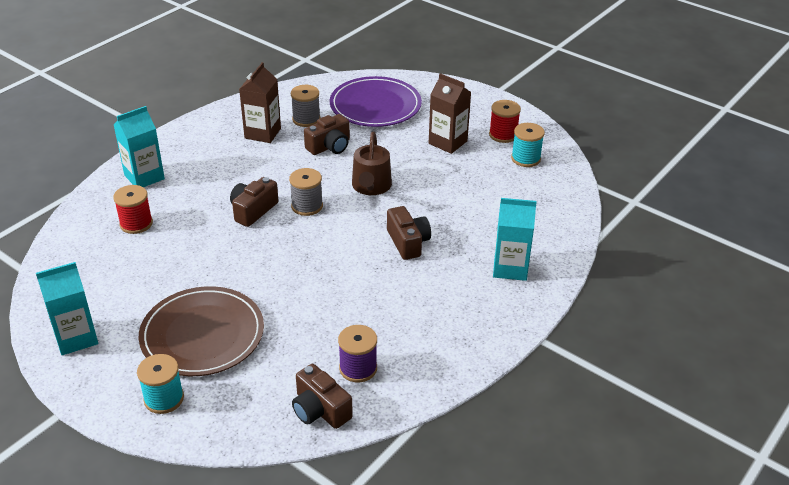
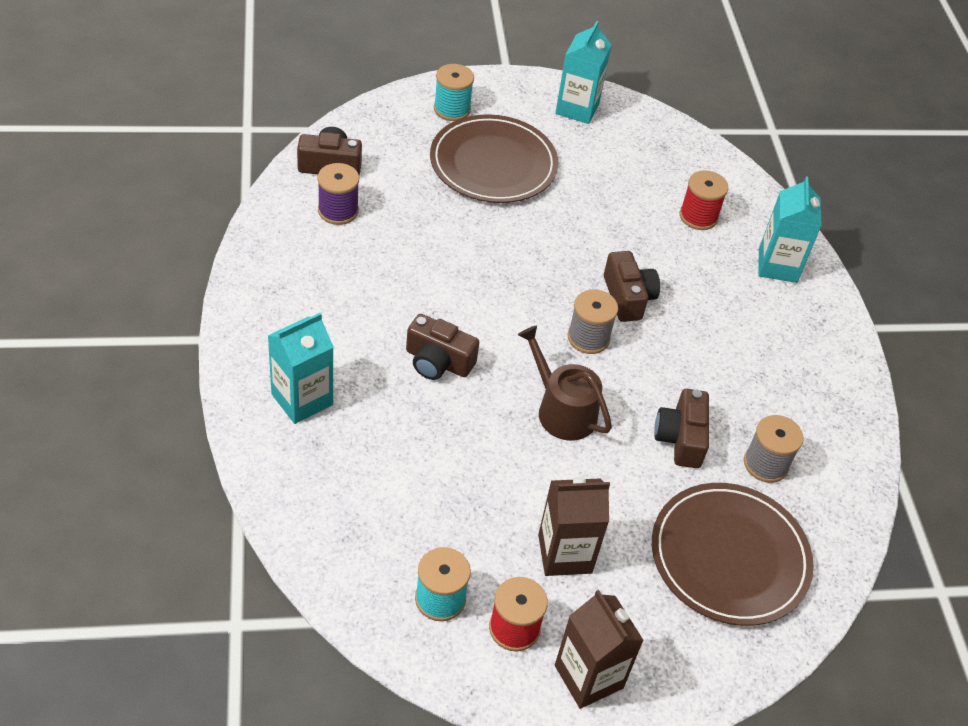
camera: 130 degrees right, 10 degrees up
brown carton [239,62,281,143] -> brown carton moved to [555,590,644,709]
purple plate [330,76,422,127] -> brown plate [652,483,814,626]

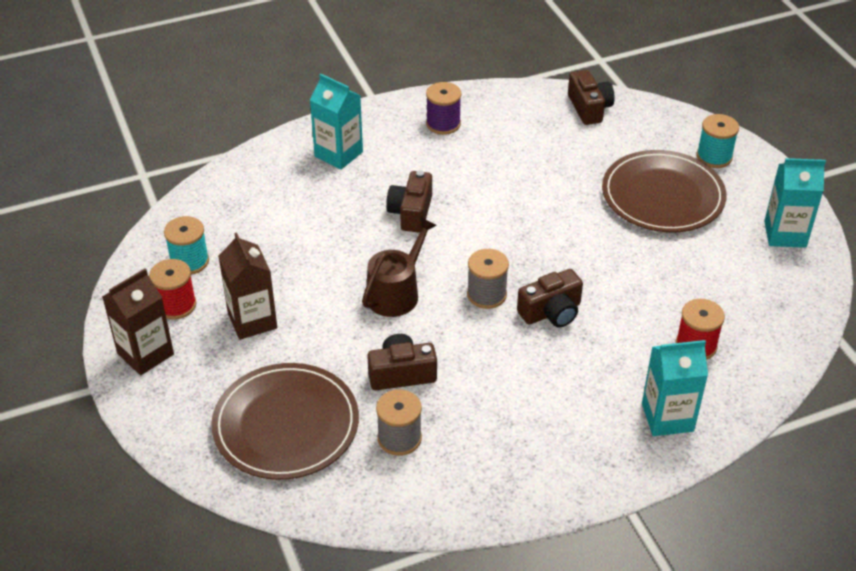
camera: 80 degrees right, 5 degrees down
purple spool [317,163,359,225] -> purple spool moved to [426,82,461,135]

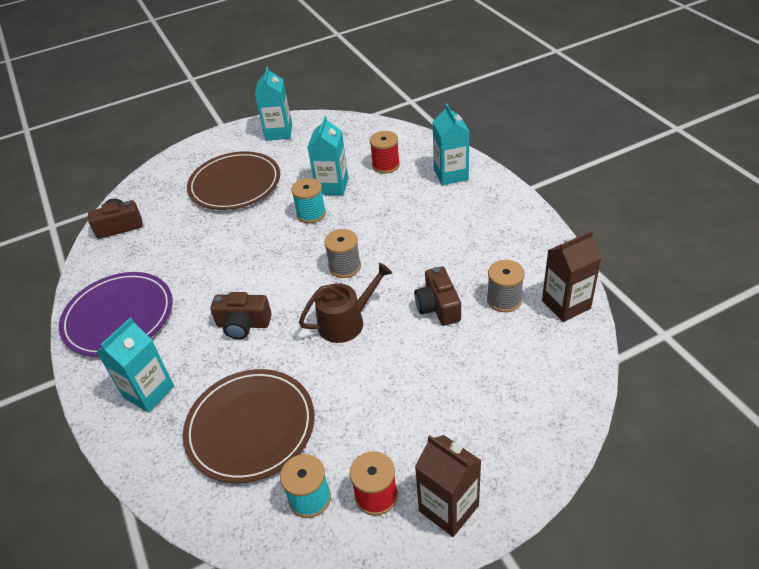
camera: 90 degrees left, 0 degrees up
brown plate [211,363,359,480] -> brown plate moved to [183,369,315,483]
brown carton [218,232,277,340] -> brown carton moved to [542,231,601,322]
brown watering can [362,217,437,317] -> brown watering can turned 120 degrees clockwise [299,263,392,343]
purple spool [426,82,461,135] -> purple plate [59,272,173,357]
brown camera [517,269,583,328] -> none
turquoise spool [697,114,739,168] -> turquoise spool moved to [291,178,326,223]
none -> turquoise carton [308,116,348,195]

